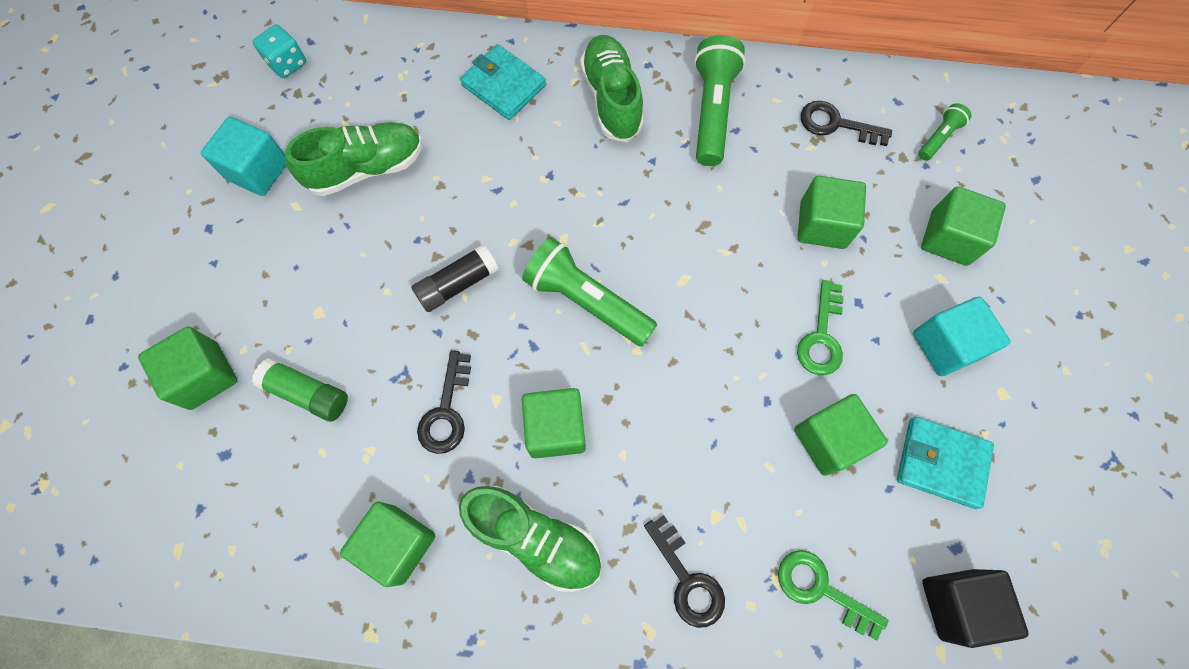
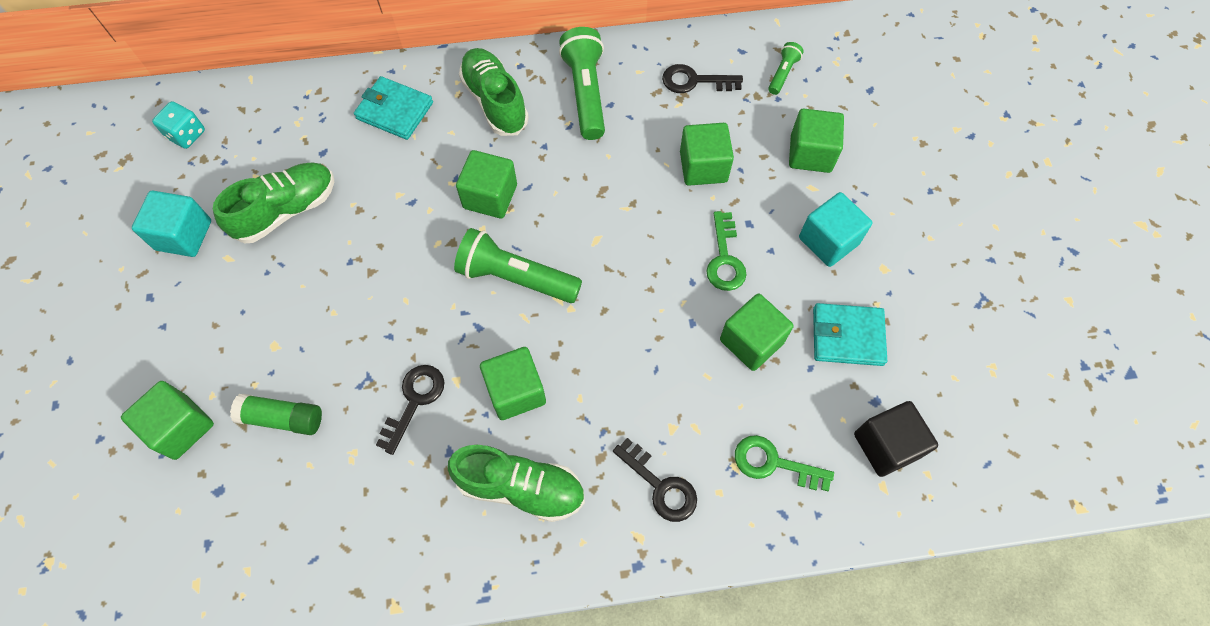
camera: 15 degrees left, 5 degrees down
green cube [340,501,435,587] -> green cube moved to [456,150,517,218]
black glue stick [412,244,499,312] -> none
black key [417,350,471,454] -> black key turned 150 degrees counterclockwise [376,365,444,455]

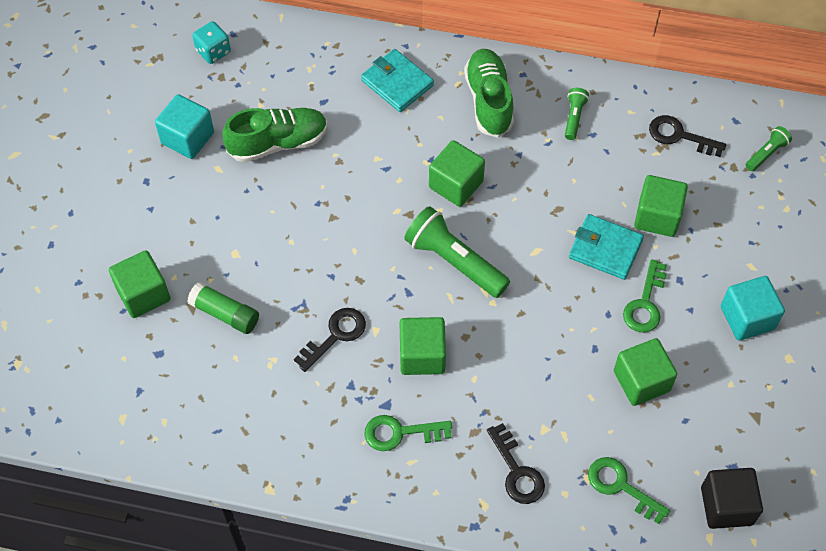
camera: 20 degrees right, 5 degrees down
green shoe [448,445,585,522] -> green key [364,415,452,451]
green flashlight [559,27,605,140] -> green flashlight [565,88,589,140], size x0.50
green cube [789,109,844,173] -> none
turquoise wallet [813,303,887,366] -> turquoise wallet moved to [569,214,644,280]

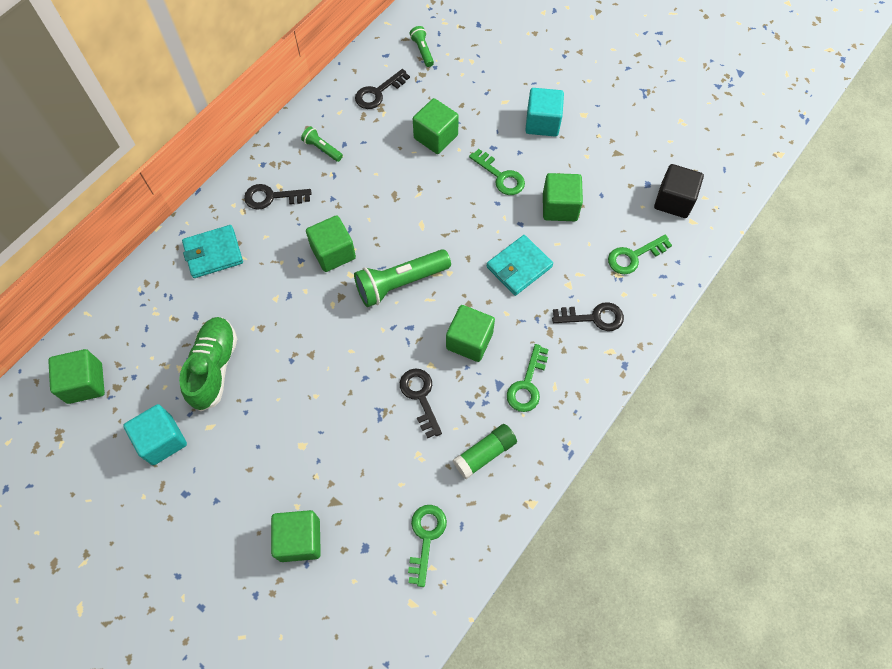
camera: 65 degrees left, 5 degrees up
green glue stick [187,282,259,334] -> green glue stick moved to [453,424,517,479]
turquoise dice [192,21,231,64] -> green cube [48,349,105,404]
green shoe [464,49,514,138] -> black key [244,184,311,210]
turquoise wallet [569,214,644,280] -> turquoise wallet moved to [486,235,553,296]
none -> green key [408,505,447,587]

